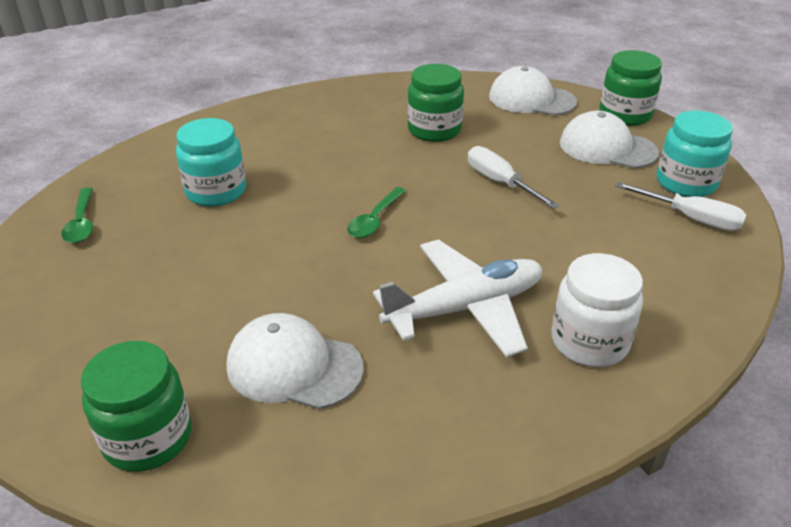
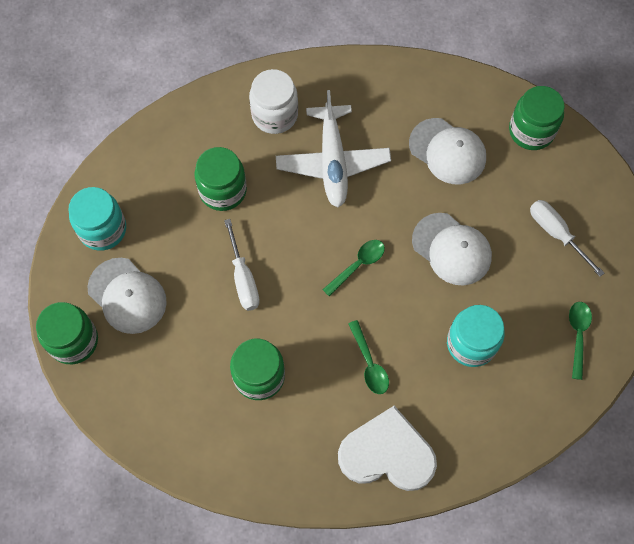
camera: 160 degrees left, 30 degrees up
white plane [373,239,542,357] -> white plane turned 90 degrees counterclockwise [276,90,391,207]
white cap [489,66,577,116] -> white cap moved to [412,213,492,285]
white screwdriver [615,182,746,231] -> white screwdriver moved to [530,200,604,277]
none -> green jar [195,147,247,211]
none -> white heart [338,406,437,491]
none -> green spoon [348,320,389,394]

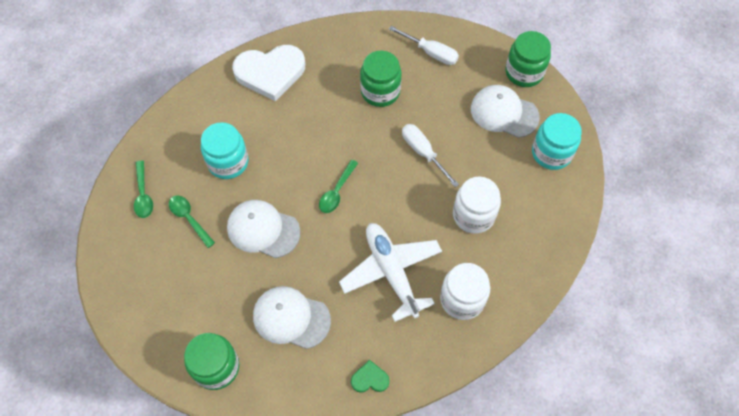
camera: 160 degrees right, 5 degrees down
green jar [195,147,247,211] -> white jar [453,176,501,234]
green spoon [348,320,389,394] -> green spoon moved to [169,196,215,248]
white screwdriver [530,200,604,277] -> white screwdriver moved to [389,26,459,65]
none -> green heart [351,360,390,393]

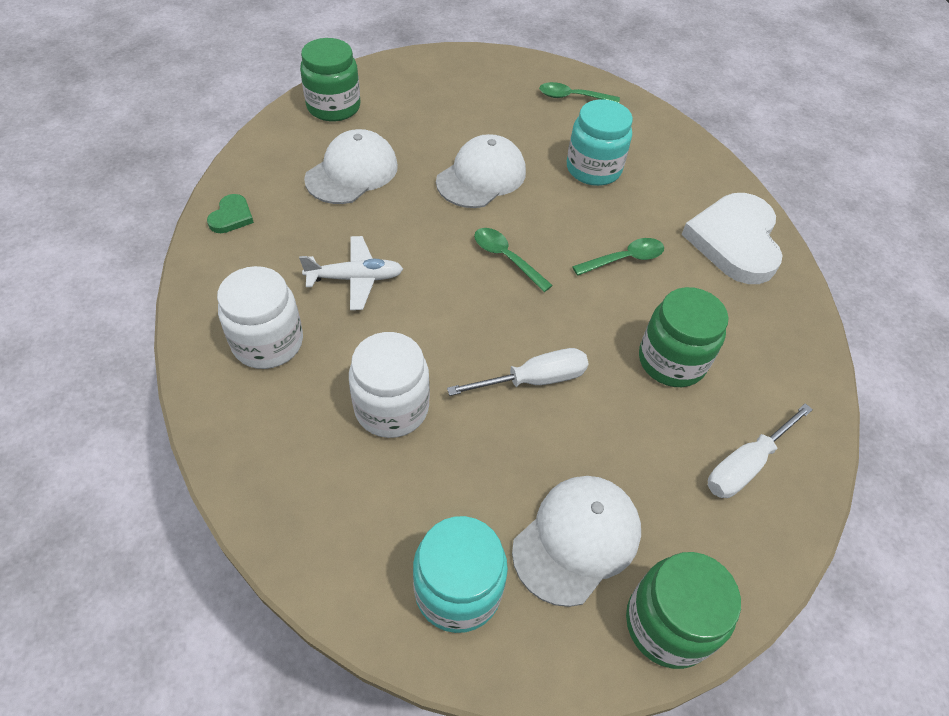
camera: 105 degrees right, 10 degrees down
green spoon [169,196,215,248] -> green spoon moved to [572,238,664,276]
white plane [339,223,442,322] -> white plane [299,236,403,310], size x0.62

